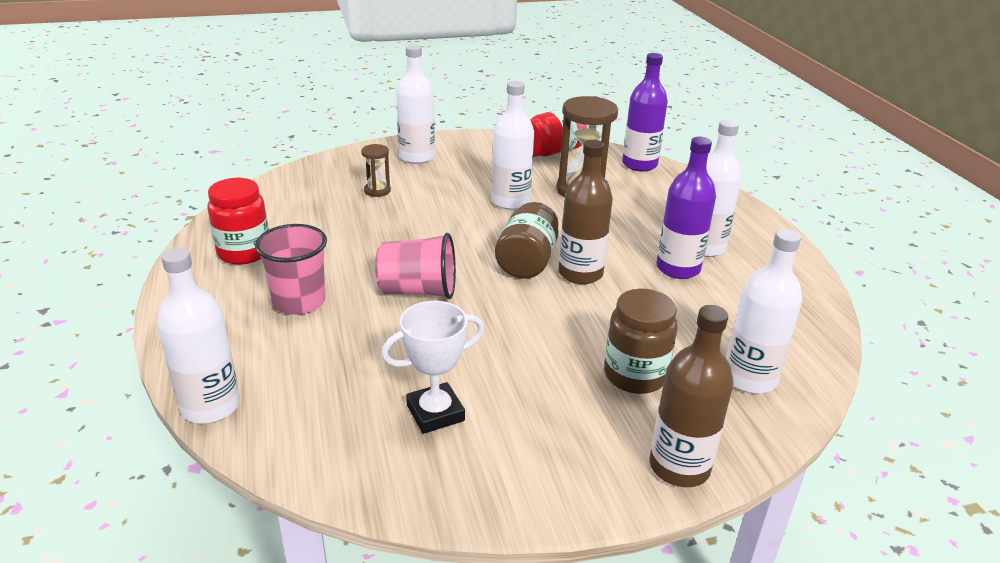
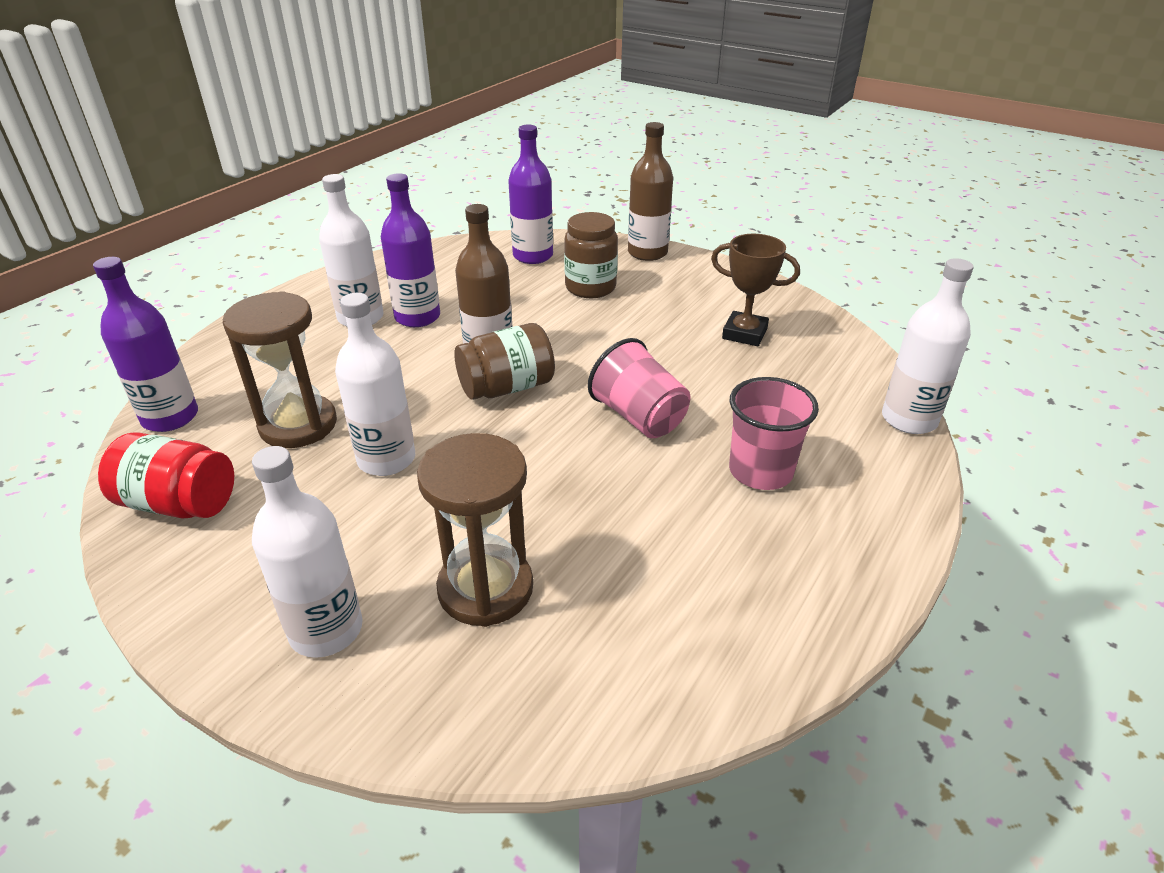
camera: 130 degrees left, 5 degrees up
red jar [207,178,269,265] -> none
brown hourglass [361,144,391,197] -> brown hourglass [417,433,533,627], size x2.01
white trophy [381,301,484,434] -> brown trophy [711,234,800,346]
white bottle [726,229,802,394] -> purple bottle [508,125,553,264]

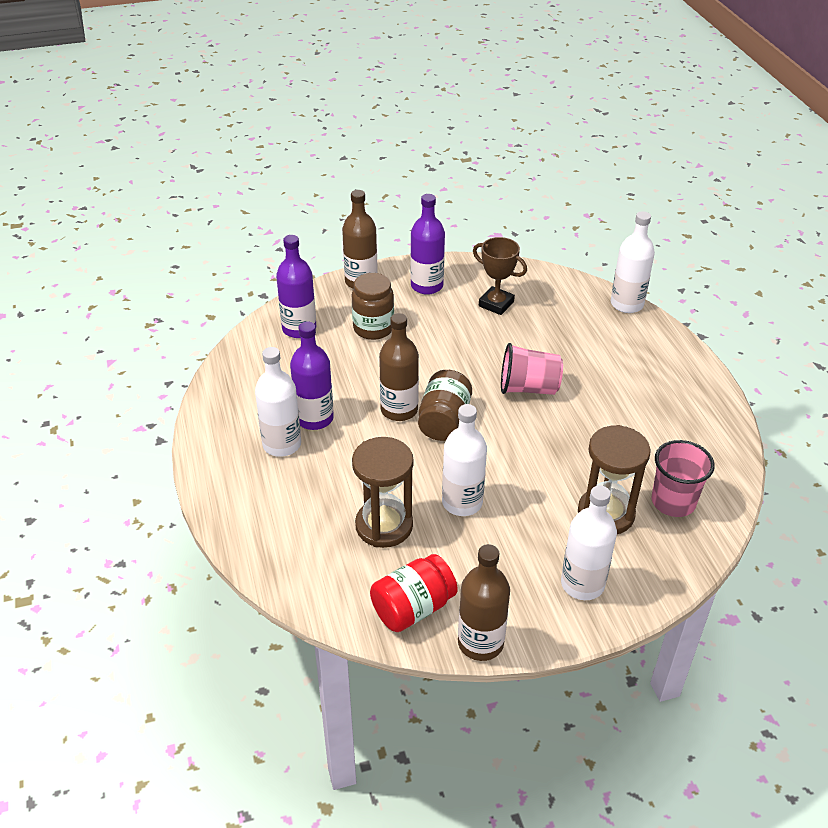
camera: 50 degrees left, 5 degrees up
purple bottle [93,257,198,432] -> purple bottle moved to [410,194,445,295]
brown trophy [711,234,800,346] -> brown trophy turned 60 degrees clockwise [473,237,527,315]
pink cup [729,377,819,490] -> pink cup moved to [652,440,715,517]
none -> brown bottle [458,544,510,661]

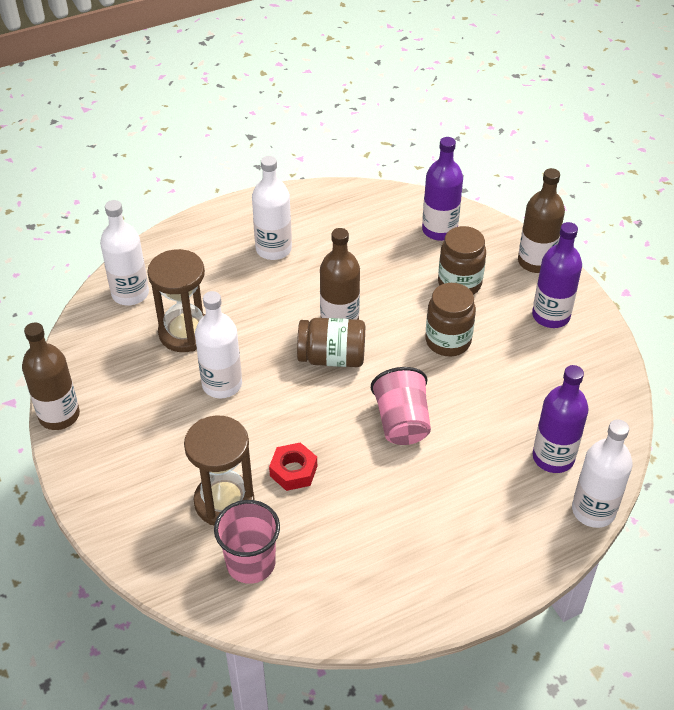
camera: 80 degrees right, 5 degrees up
purple bottle [290,322,334,430] -> purple bottle moved to [533,365,589,473]
red jar [370,554,458,632] -> none
brown trophy [473,237,527,315] -> none
white bottle [561,485,617,600] -> white bottle moved to [100,200,149,306]
none -> red nut [269,442,317,491]
none -> brown jar [425,283,476,356]

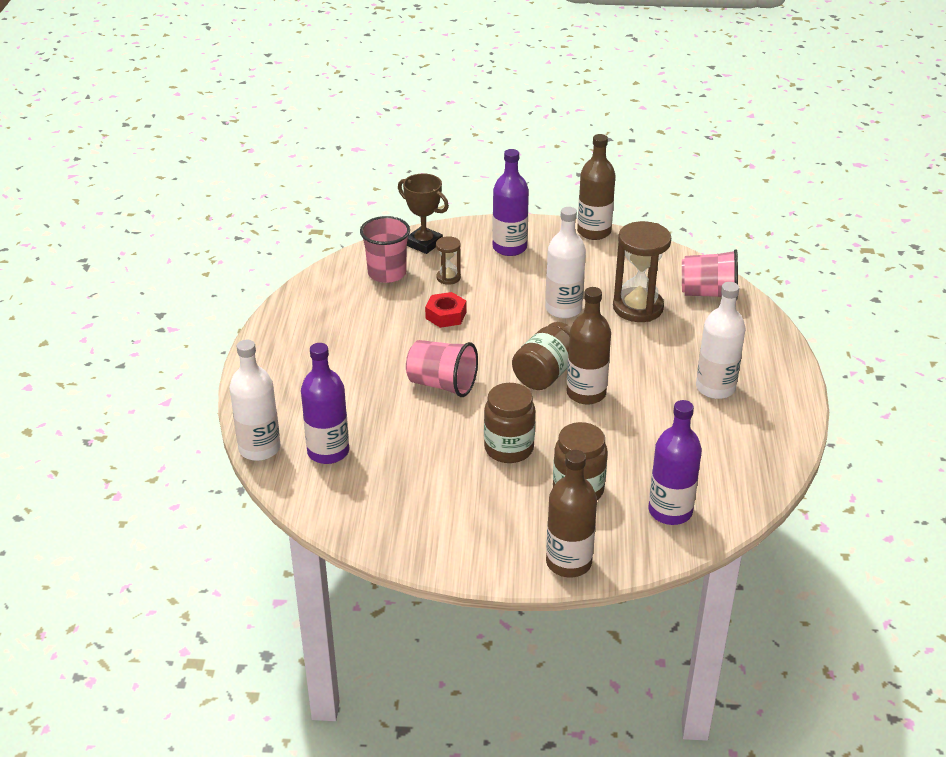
camera: 120 degrees right, 10 degrees down
white bottle [100,200,149,306] -> pink cup [682,249,738,300]
brown hourglass [184,416,254,525] -> brown hourglass [436,236,461,285], size x0.50
purple bottle [532,222,582,328] -> purple bottle moved to [492,149,529,256]
none -> brown trophy [398,173,449,254]

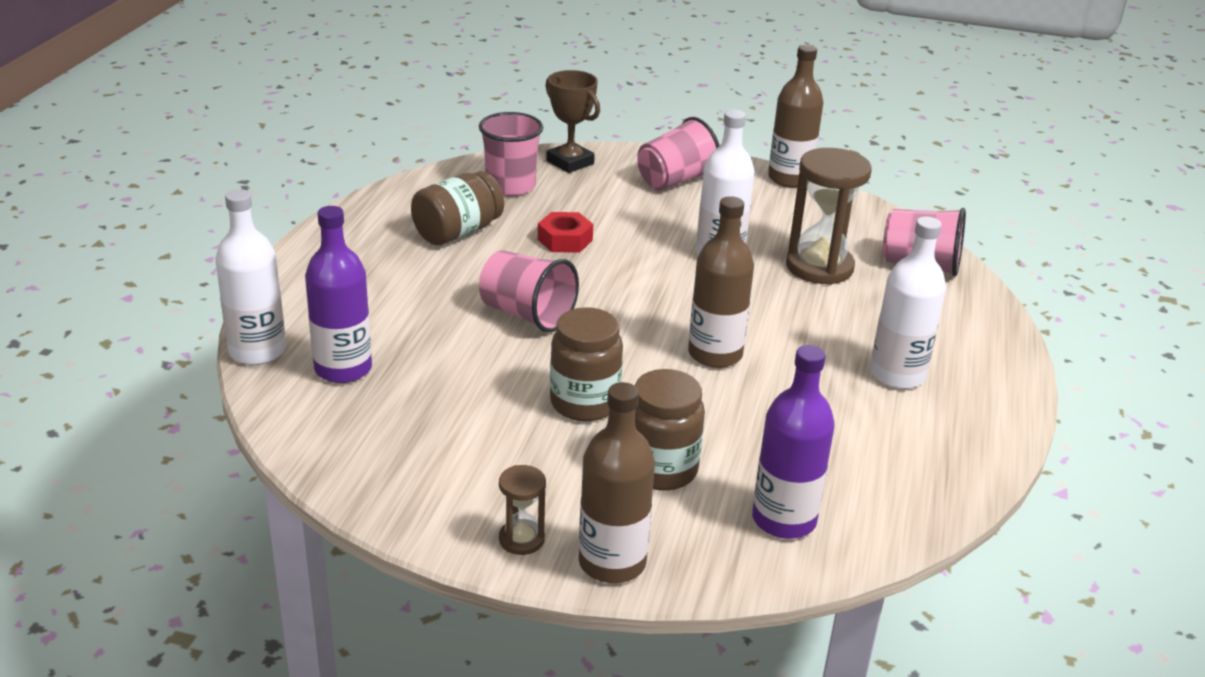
camera: 10 degrees right, 5 degrees down
brown hourglass [436,236,461,285] -> brown hourglass moved to [499,465,546,555]
purple bottle [492,149,529,256] -> pink cup [637,117,720,190]
brown jar [512,322,571,390] -> brown jar moved to [411,171,504,245]

